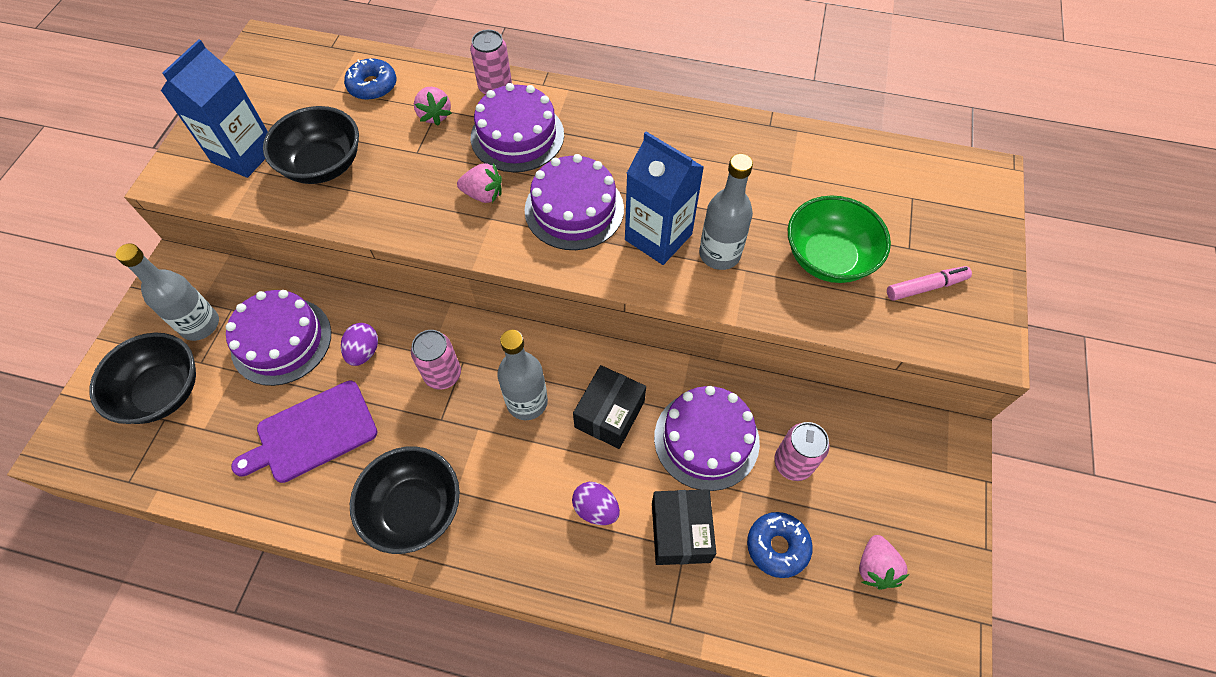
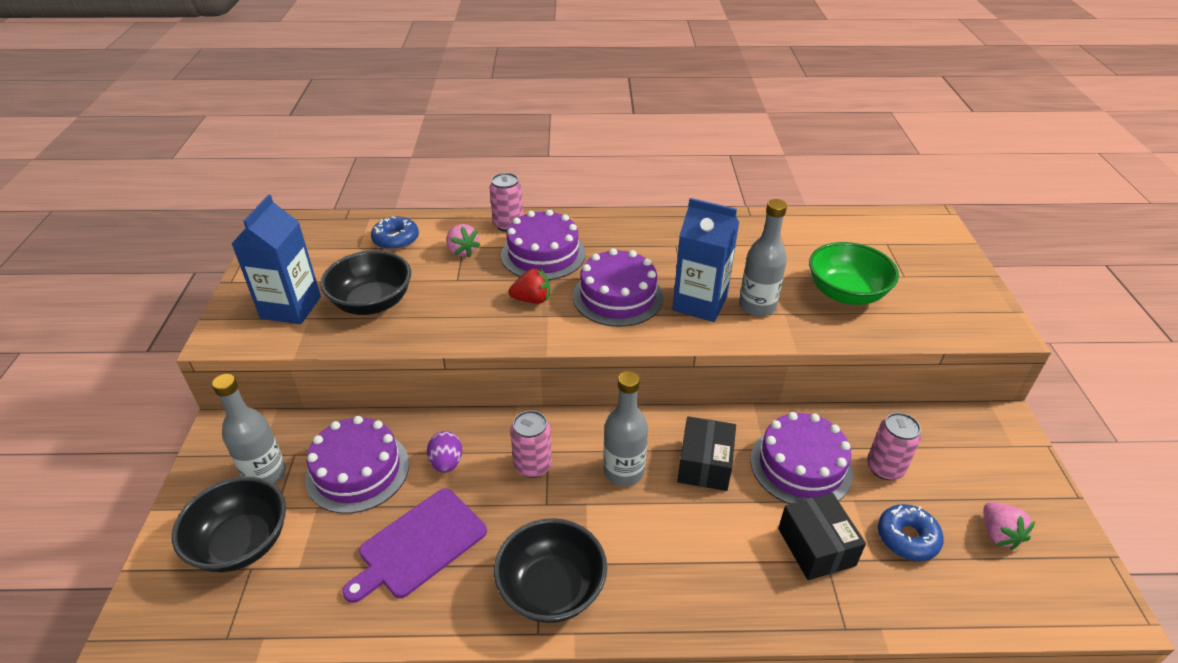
camera: 15 degrees left, 20 degrees down
pink strawberry [457,163,502,203] -> red strawberry [509,268,550,304]
purple egg [572,482,620,525] -> none
pink marker [887,266,972,301] -> none

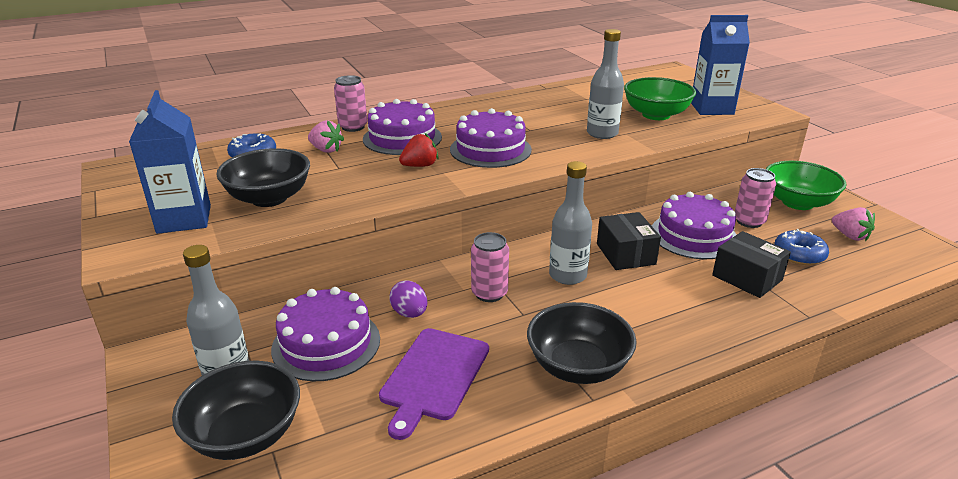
camera: 25 degrees left, 10 degrees down
blue carton [672,198,739,322] -> blue carton moved to [691,15,750,115]
none -> green bowl [766,161,847,210]

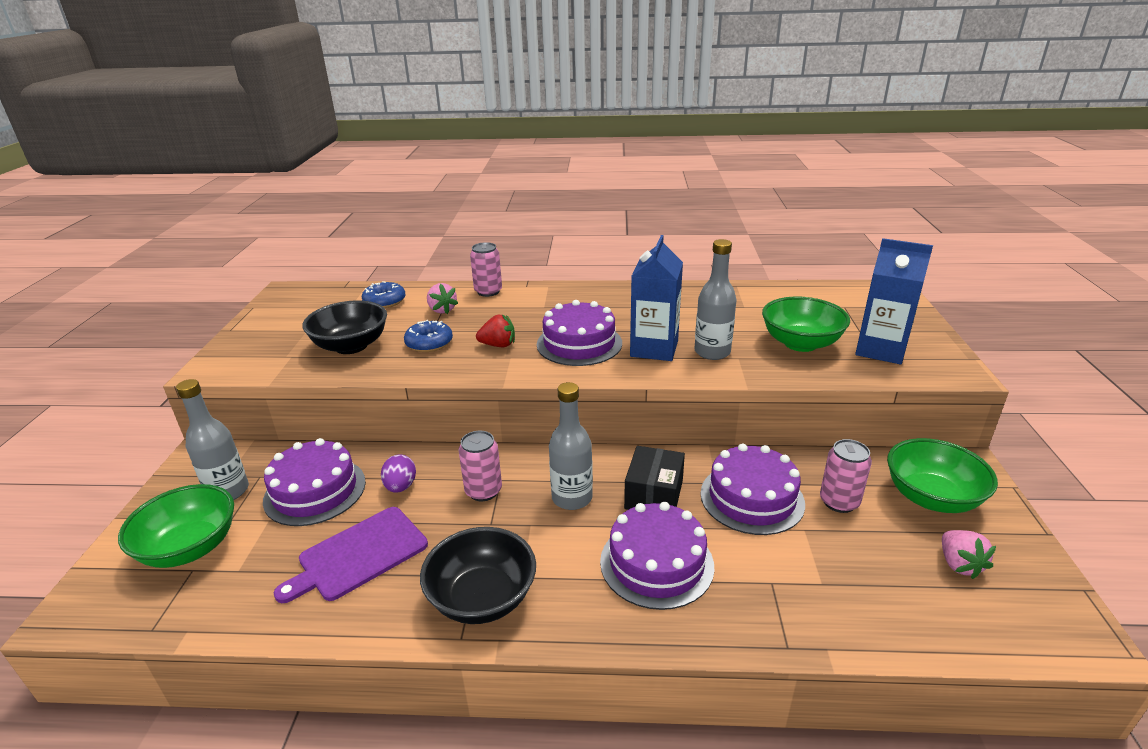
camera: 30 degrees right, 0 degrees up
blue carton [129,90,211,234] -> blue carton moved to [630,235,683,361]
black bowl [172,361,300,460] -> green bowl [118,484,234,568]
purple cake [363,99,442,155] -> purple cake moved to [600,502,715,610]
black box [712,231,791,298] -> none
blue donut [774,229,829,265] -> blue donut moved to [404,320,453,352]

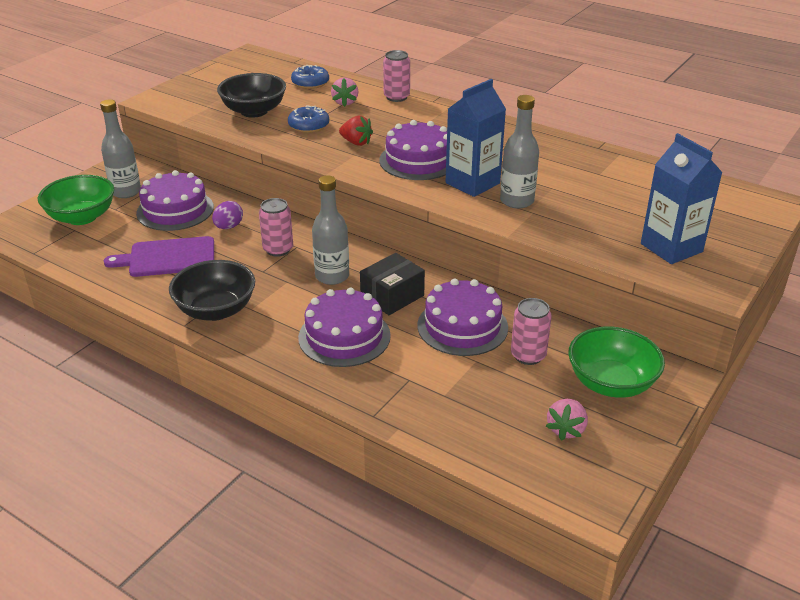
camera: 30 degrees right, 5 degrees up
green bowl [762,297,850,352] -> none

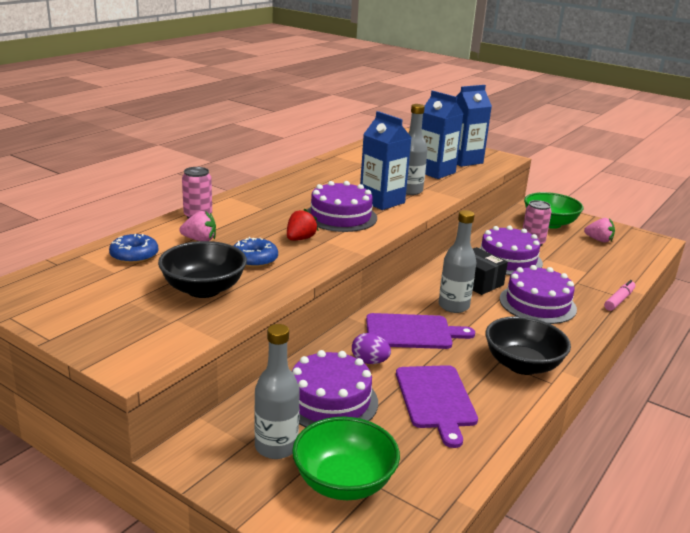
camera: 90 degrees left, 10 degrees down
pink can [259,198,293,257] -> purple cutting board [366,313,475,349]
none -> blue carton [422,90,464,179]
none -> pink marker [604,280,636,311]

